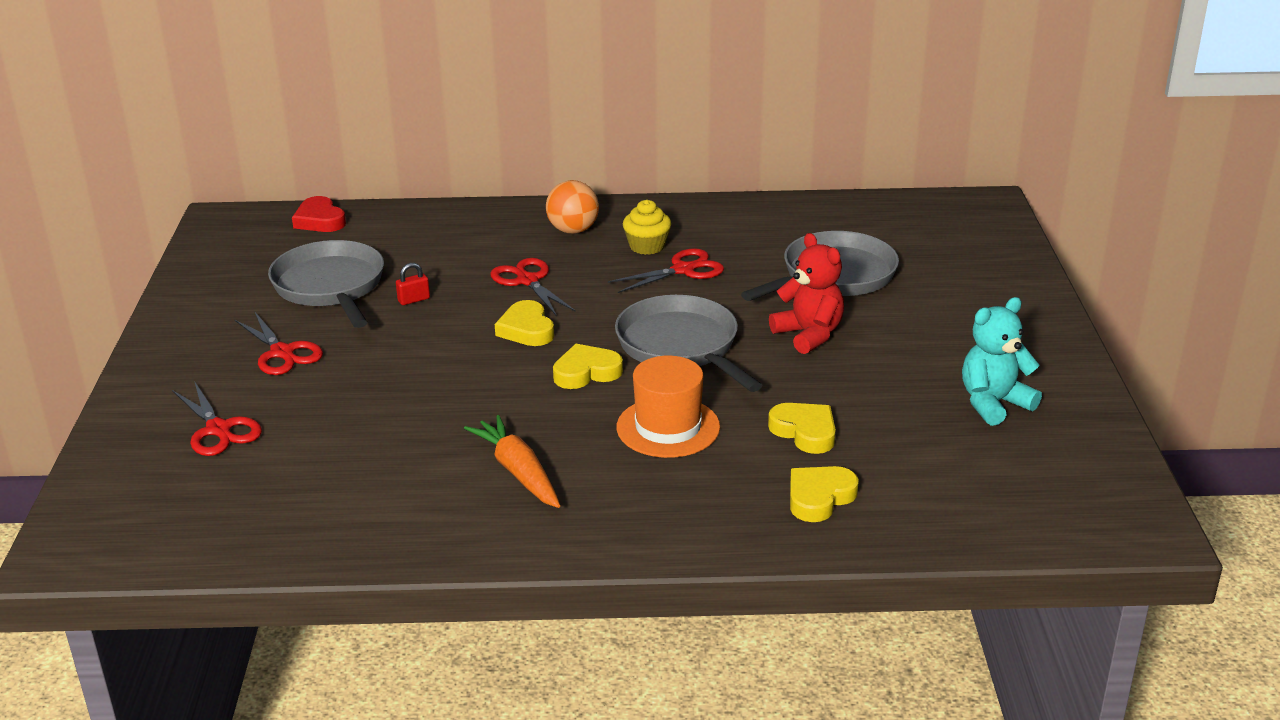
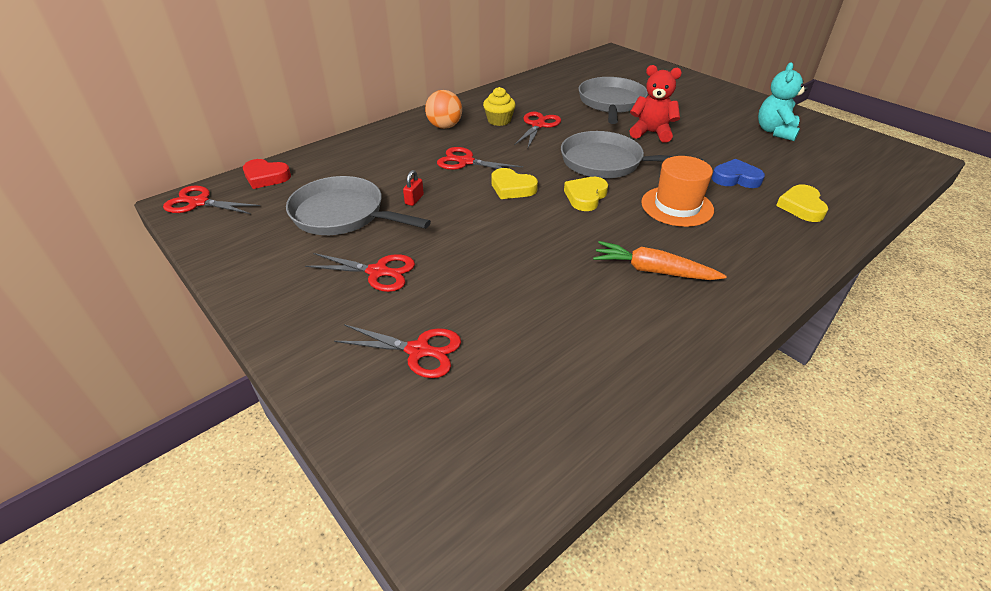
camera: 40 degrees left, 10 degrees up
yellow heart [768,403,836,454] -> blue heart [712,159,765,188]
none -> red scissors [163,186,260,214]

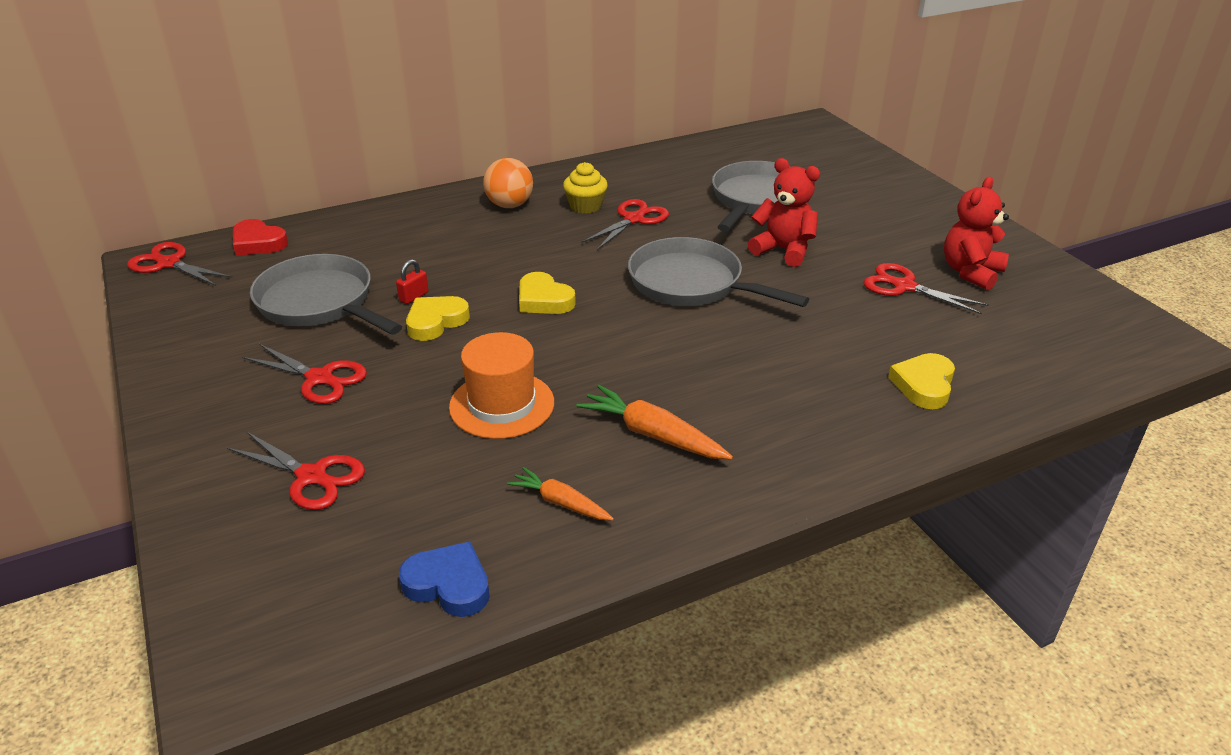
camera: 15 degrees right, 5 degrees down
red scissors [437,147,523,173] -> red scissors moved to [864,263,989,315]
yellow heart [564,177,608,211] -> yellow heart moved to [406,296,470,341]
orange hat [641,156,714,227] -> orange hat moved to [449,332,554,439]
blue heart [712,159,765,188] -> blue heart moved to [399,541,490,617]
turquoise teddy bear [758,62,808,141] -> red teddy bear [944,177,1009,290]
none -> orange carrot [507,467,614,521]

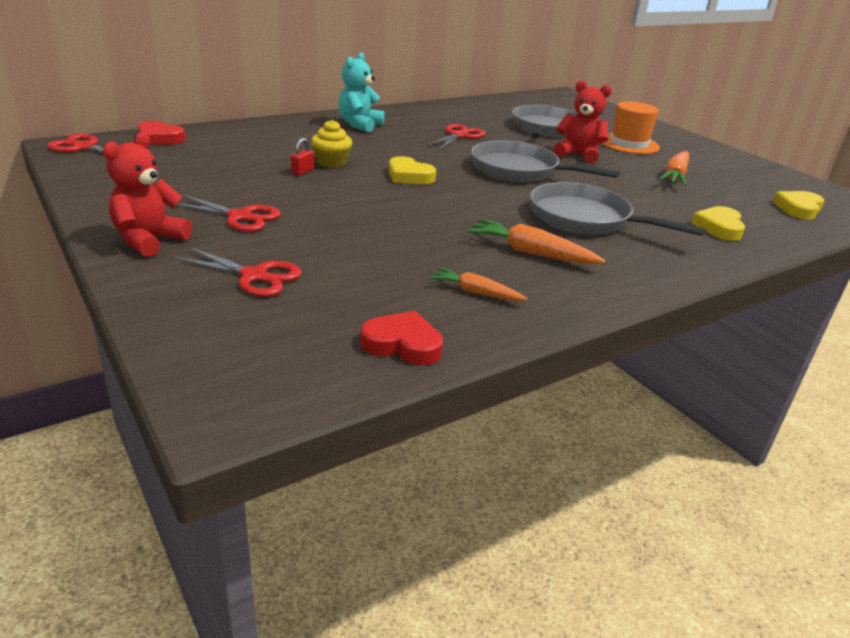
camera: 10 degrees left, 5 degrees down
grey pan [250,254,402,335] -> grey pan moved to [530,182,706,236]
blue heart [399,541,490,617] -> red heart [360,311,443,365]
yellow heart [406,296,470,341] -> yellow heart moved to [773,191,824,220]
orange hat [449,332,554,439] -> orange hat moved to [601,101,660,154]
orange ball [483,158,533,208] -> turquoise teddy bear [338,53,385,132]
yellow cupcake [563,162,608,214] -> yellow cupcake moved to [311,120,352,168]
red scissors [864,263,989,315] -> orange carrot [659,151,689,186]
red teddy bear [944,177,1009,290] -> red teddy bear moved to [103,132,192,257]

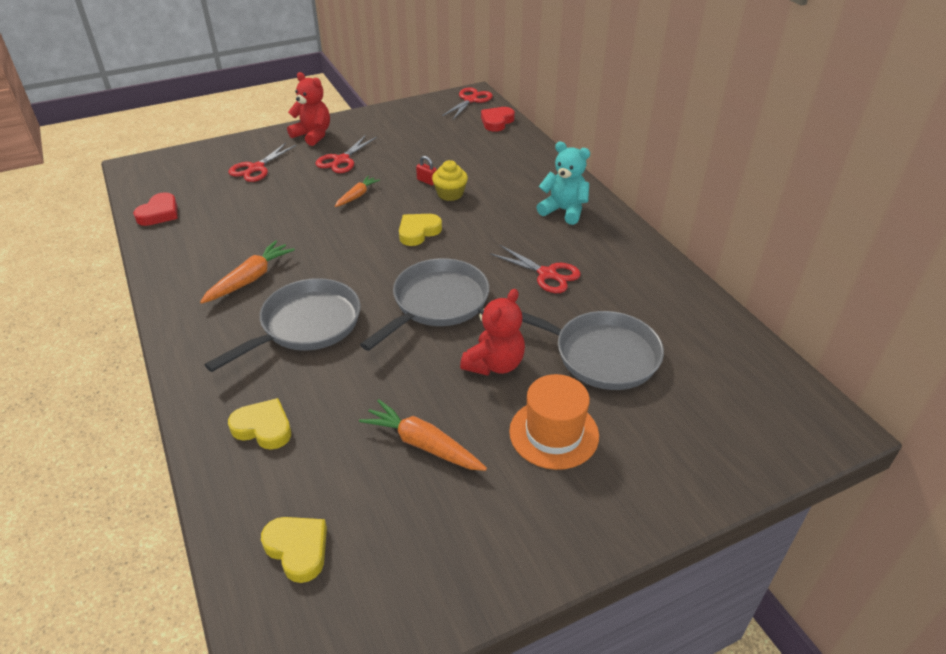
camera: 100 degrees right, 10 degrees up
orange carrot [430,268,528,301] -> orange carrot moved to [335,176,380,207]

